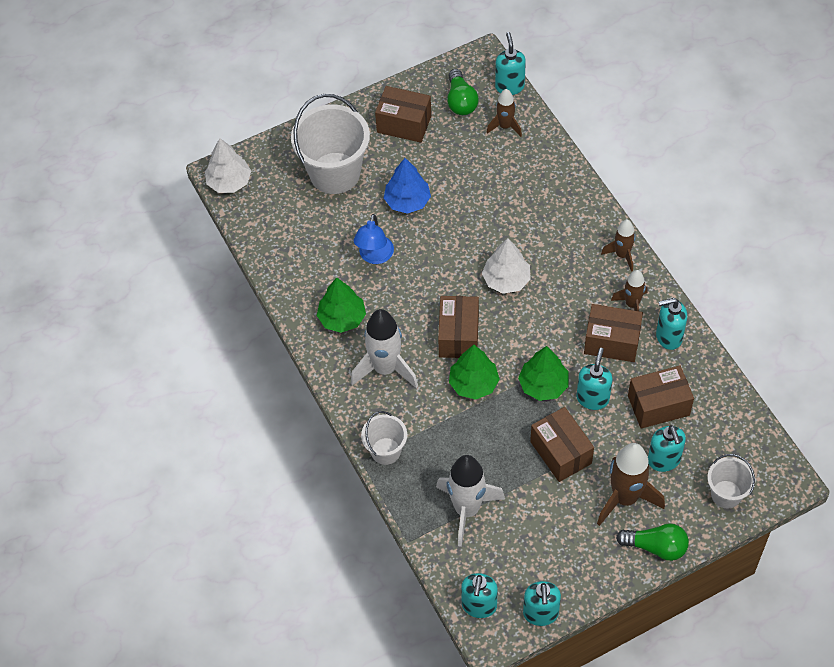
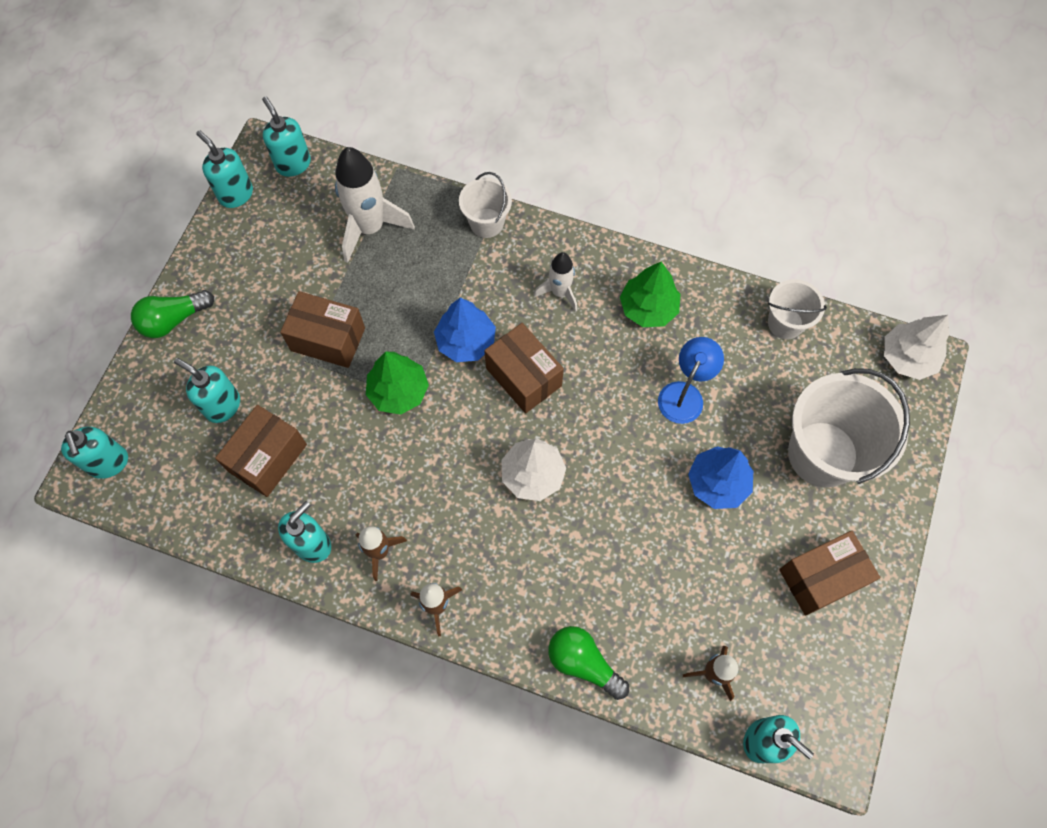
camera: 135 degrees right, 10 degrees up
white rocket [351,309,418,388] -> white rocket [534,252,577,312], size x0.58
blue lamp [354,214,394,264] -> blue lamp turned 60 degrees clockwise [658,337,724,424]
green light bulb [447,69,479,115] -> green light bulb moved to [548,626,629,700]
green tree [449,345,500,400] -> blue tree [434,298,496,362]
turquoise soap dispenser [576,348,612,410] -> turquoise soap dispenser moved to [61,427,128,479]
brown box [584,304,643,362] -> none
brown rocket [597,443,665,526] -> none
white bucket [708,454,755,508] -> white bucket moved to [768,279,827,339]

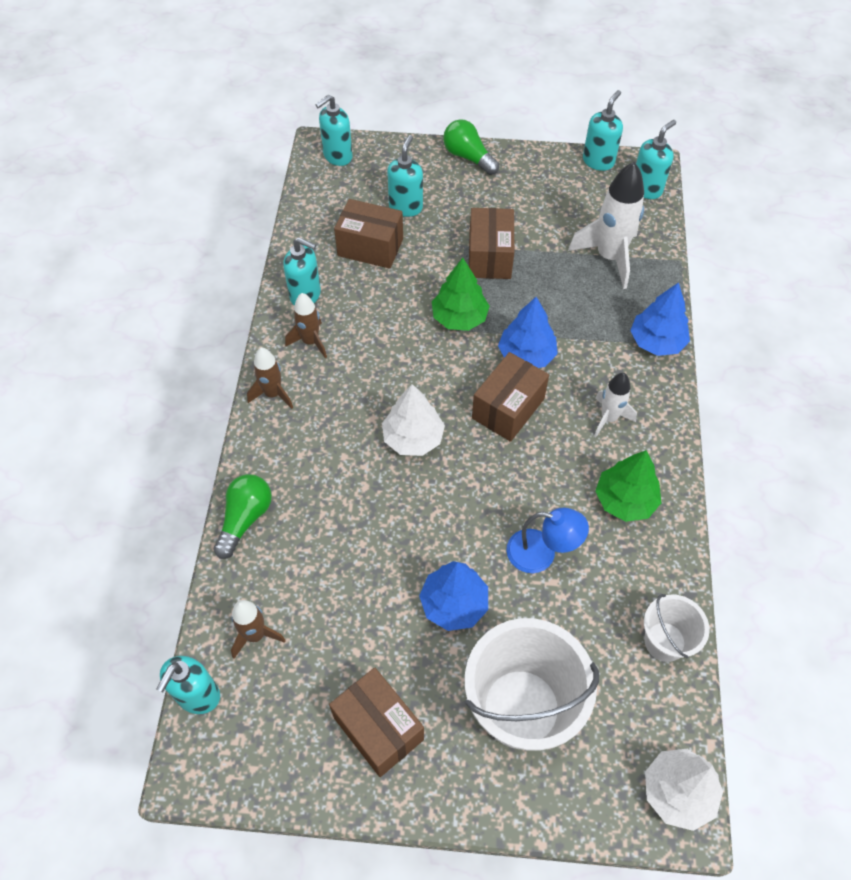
camera: 75 degrees right, 10 degrees down
white bucket [459,172,512,238] -> blue tree [630,282,690,356]

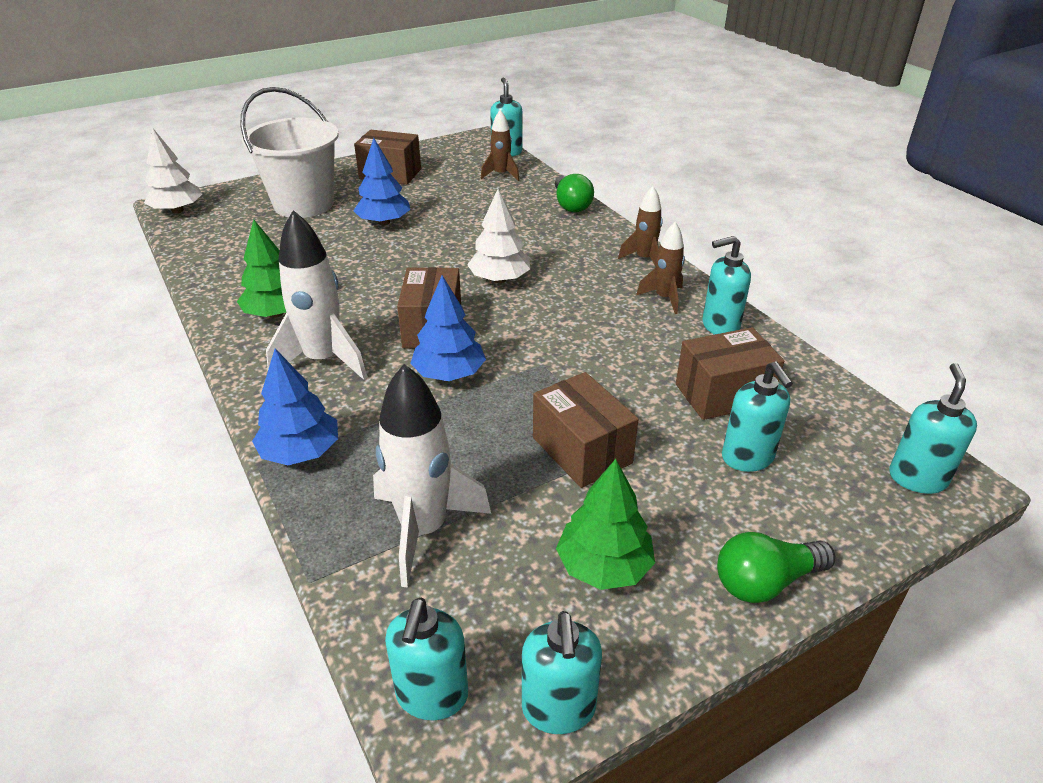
camera: 145 degrees right, 20 degrees down
green tree [432,258,490,331] -> green tree moved to [556,459,655,590]
green light bulb [443,119,499,175] -> green light bulb turned 150 degrees clockwise [717,532,835,603]
blue lamp [507,508,589,573] -> none
white rocket [594,373,637,437] -> white rocket [266,210,367,380], size x1.74
white bucket [644,594,710,662] -> none

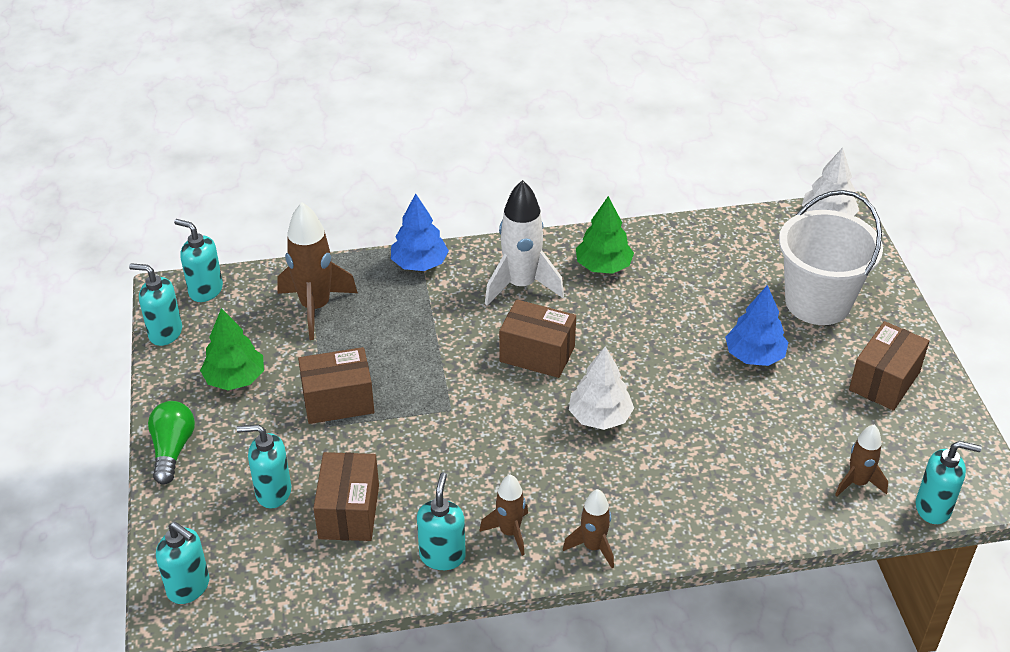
camera: 110 degrees right, 5 degrees up
white rocket [373,364,491,588] -> brown rocket [277,202,358,340]
blue tree [410,275,486,381] -> none
green light bulb [555,174,594,212] -> none

